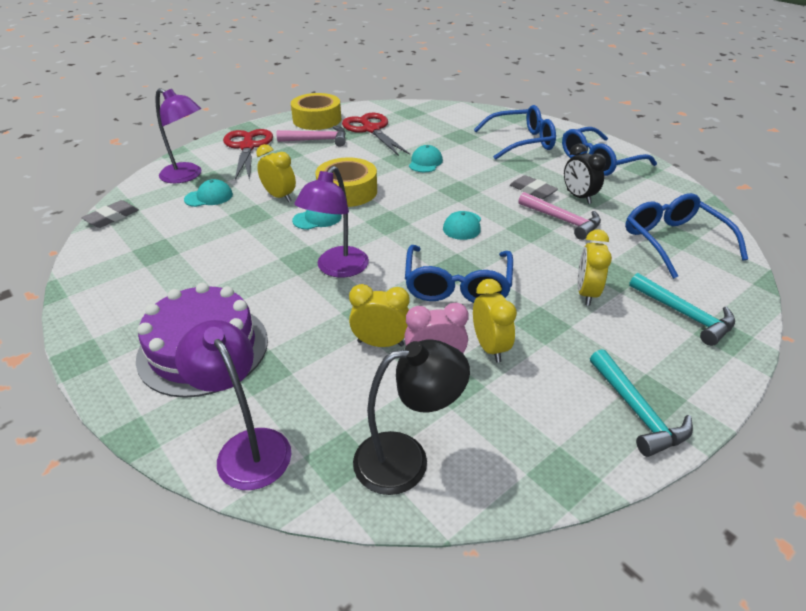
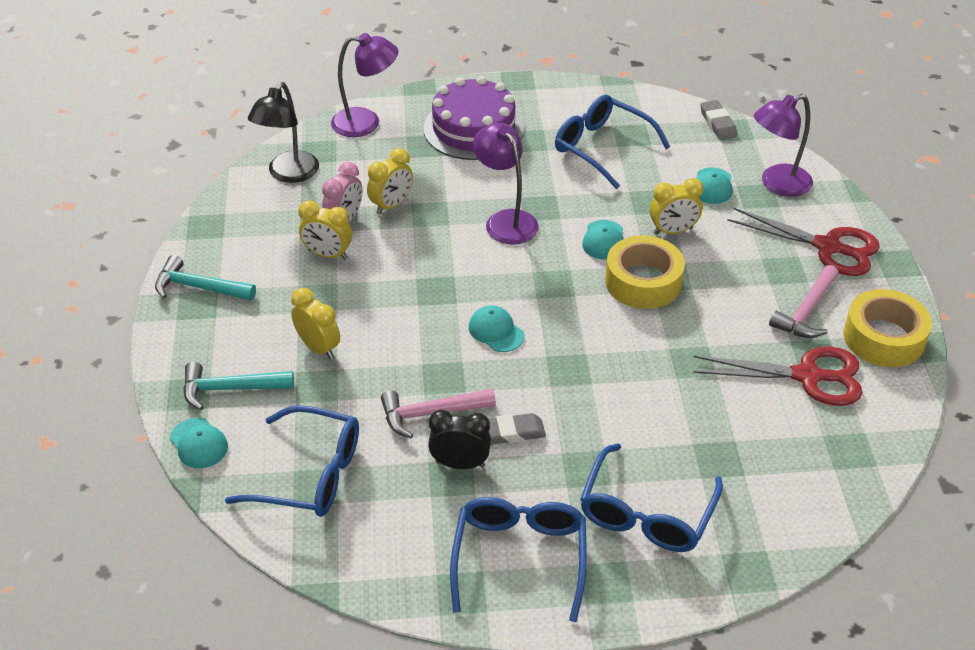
camera: 125 degrees right, 5 degrees up
blue glasses [405,245,513,303] -> blue glasses moved to [555,95,670,189]
turquoise cap [409,145,443,172] -> turquoise cap moved to [170,418,228,468]

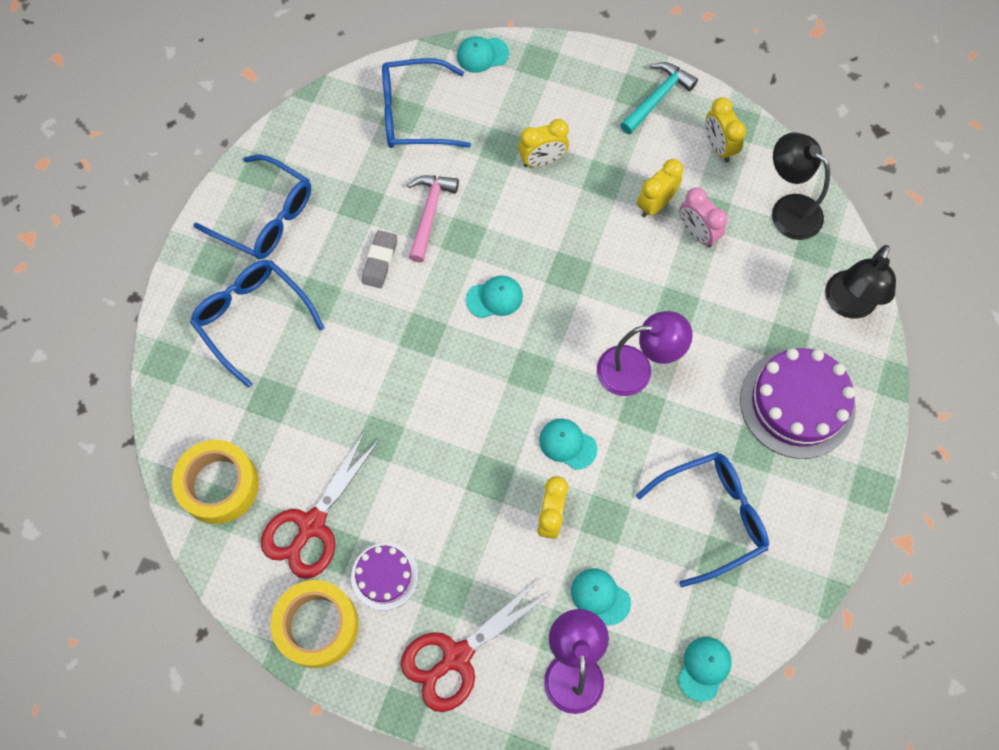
camera: 115 degrees right, 25 degrees up
turquoise hammer [183,362,294,410] -> none
blue glasses [225,405,359,517] -> blue glasses turned 45 degrees clockwise [382,58,471,148]
purple lamp [331,33,398,137] -> black lamp [825,245,896,319]
yellow clock [367,148,413,215] -> yellow clock moved to [705,97,746,162]
black clock [428,410,491,469] -> none
yellow tape [605,235,685,309] -> yellow tape moved to [172,440,259,524]
grey eraser [700,100,737,140] -> turquoise cap [678,637,732,702]
pink hammer [769,265,839,338] -> purple cake [351,543,418,610]

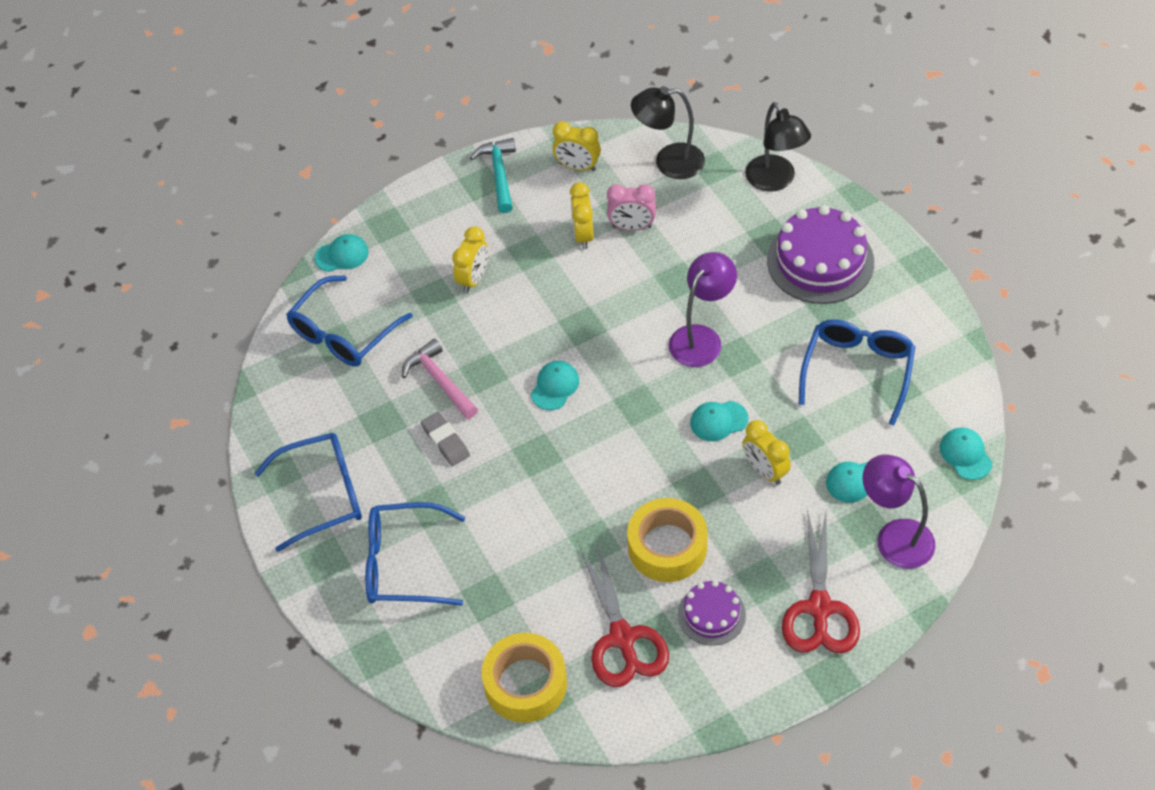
camera: 45 degrees left, 15 degrees down
yellow tape [271,580,358,668] -> yellow tape moved to [627,498,708,582]
turquoise cap [457,36,509,73] -> turquoise cap turned 135 degrees counterclockwise [315,234,369,272]

